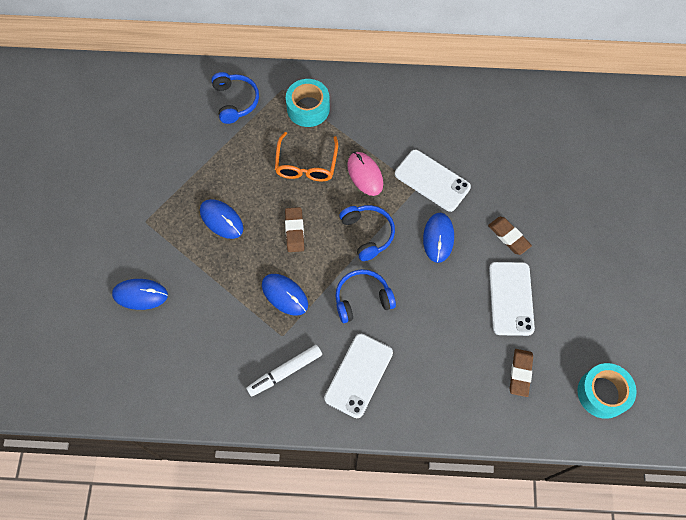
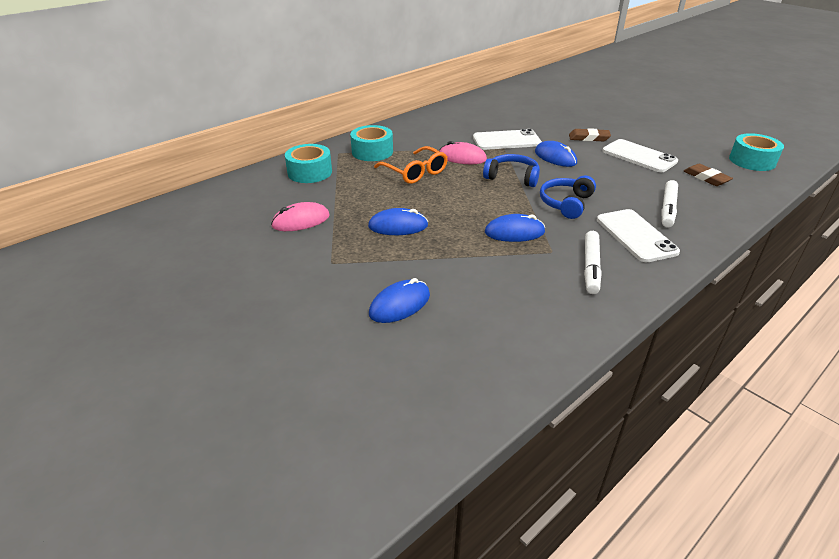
camera: 45 degrees left, 30 degrees down
blue headphones [211,72,259,124] -> turquoise tape [285,144,332,183]
brown eraser [285,207,304,252] -> none
none -> pink mouse [271,202,330,231]
none -> white marker [661,180,678,228]

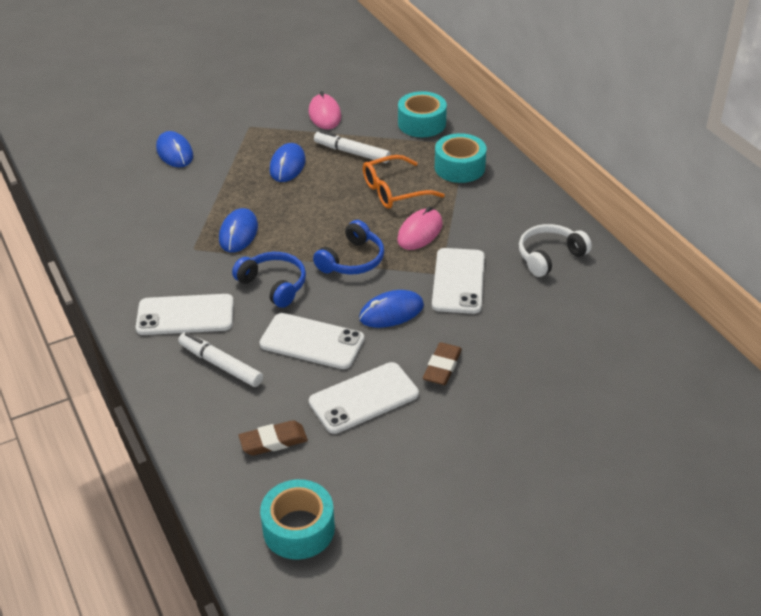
camera: 105 degrees right, 5 degrees up
white marker [584,231,602,294] -> white marker moved to [314,130,391,163]
none -> white phone [260,313,364,369]
none -> white headphones [519,224,592,277]

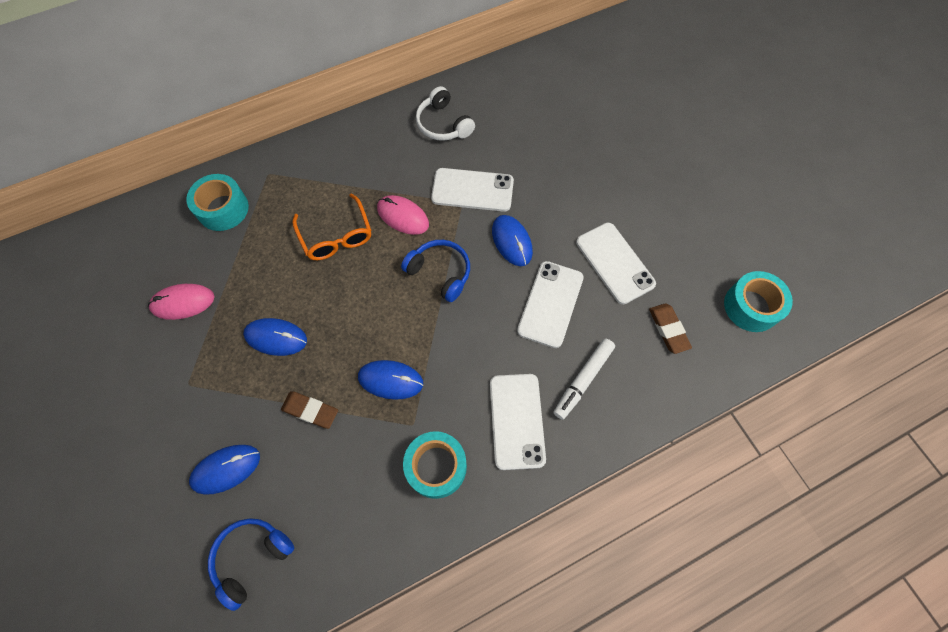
camera: 90 degrees left, 25 degrees up
blue headphones [232,252,306,308] -> blue headphones moved to [208,518,294,611]
white marker [314,130,391,163] -> none
brown eraser [423,342,462,385] -> brown eraser moved to [281,391,338,429]
turquoise tape [435,133,486,183] -> turquoise tape moved to [403,431,467,499]

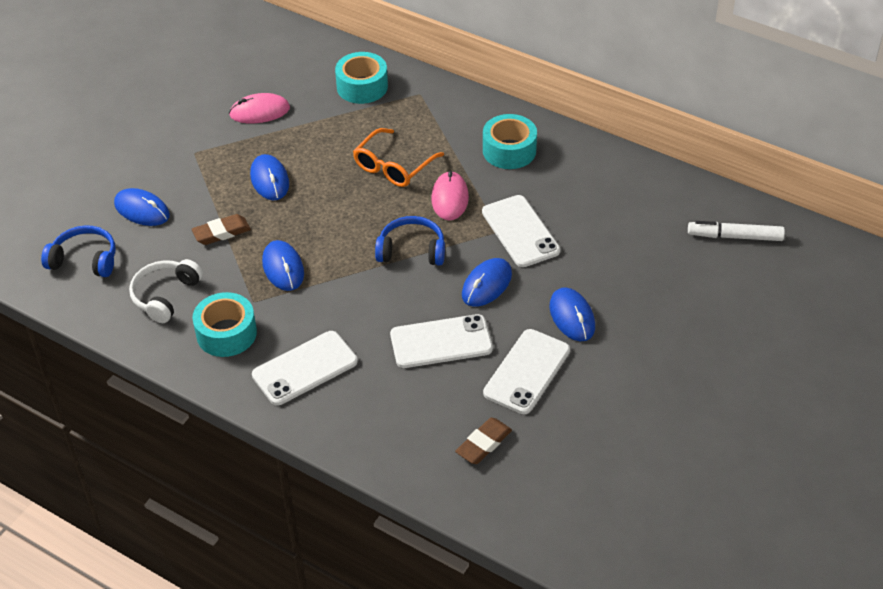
camera: 60 degrees right, 20 degrees down
pink mouse [148,284,215,320] -> pink mouse turned 60 degrees counterclockwise [229,93,290,123]
brown eraser [281,391,338,429] -> brown eraser turned 75 degrees clockwise [192,214,251,245]
blue headphones [401,240,470,302] -> blue headphones turned 90 degrees counterclockwise [375,216,445,265]
white headphones [416,86,475,141] -> white headphones moved to [129,259,203,323]
white marker [553,338,615,420] -> white marker moved to [688,221,785,241]
turquoise tape [724,271,793,332] -> turquoise tape moved to [483,114,537,169]
none -> blue mouse [549,287,595,341]

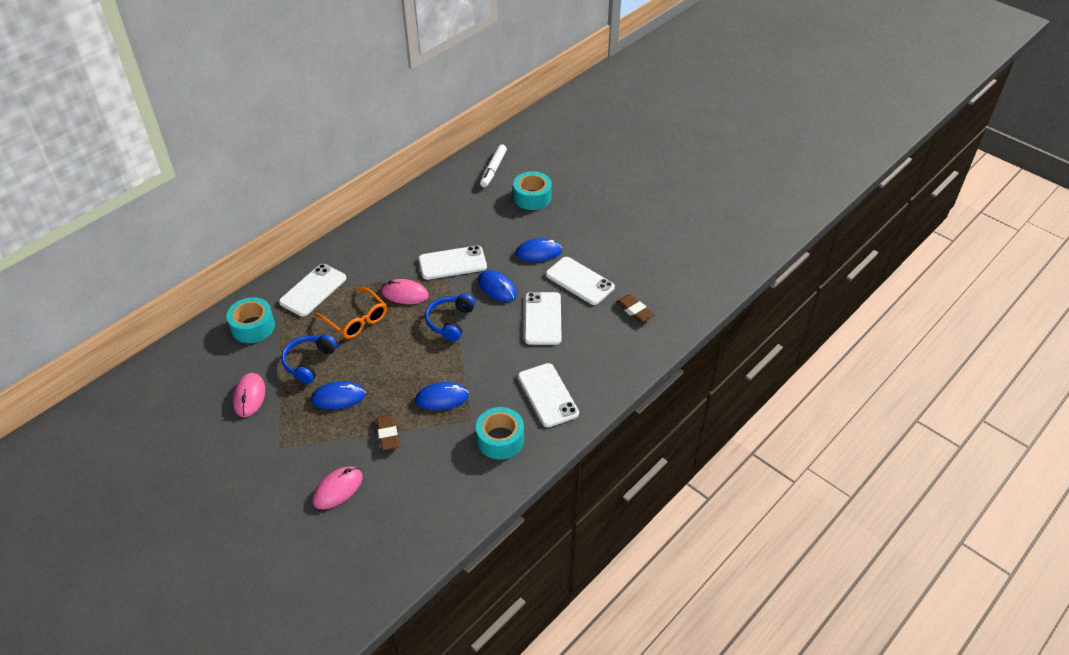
camera: 80 degrees left, 0 degrees up
blue headphones [41,225,116,277] -> blue headphones moved to [281,334,337,384]
blue mouse [114,188,170,226] -> pink mouse [312,467,363,509]
white headphones [129,259,203,323] -> none
turquoise tape [483,114,537,169] -> turquoise tape moved to [513,171,552,210]
none -> white phone [279,264,346,317]

